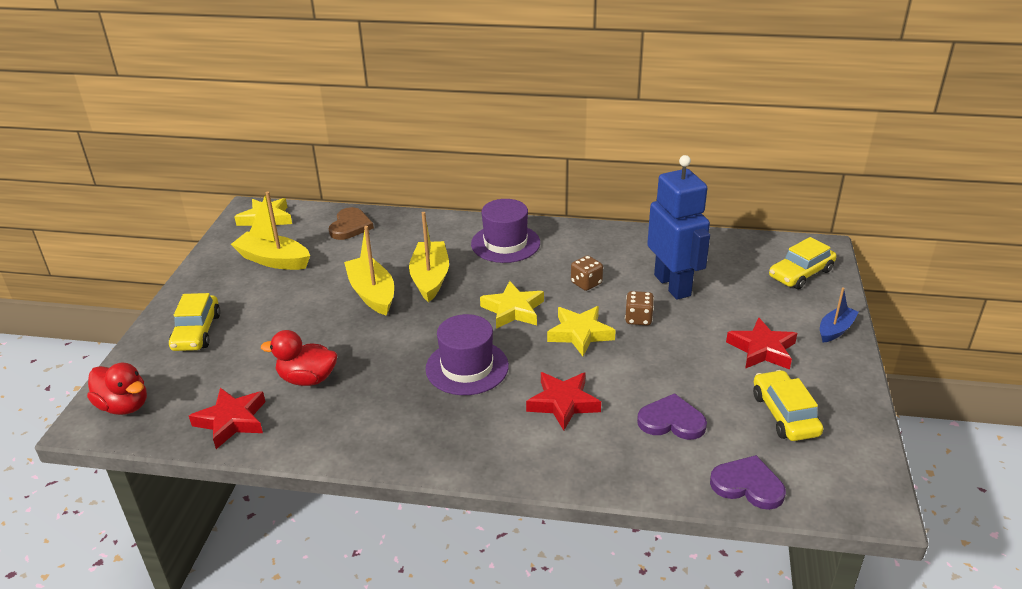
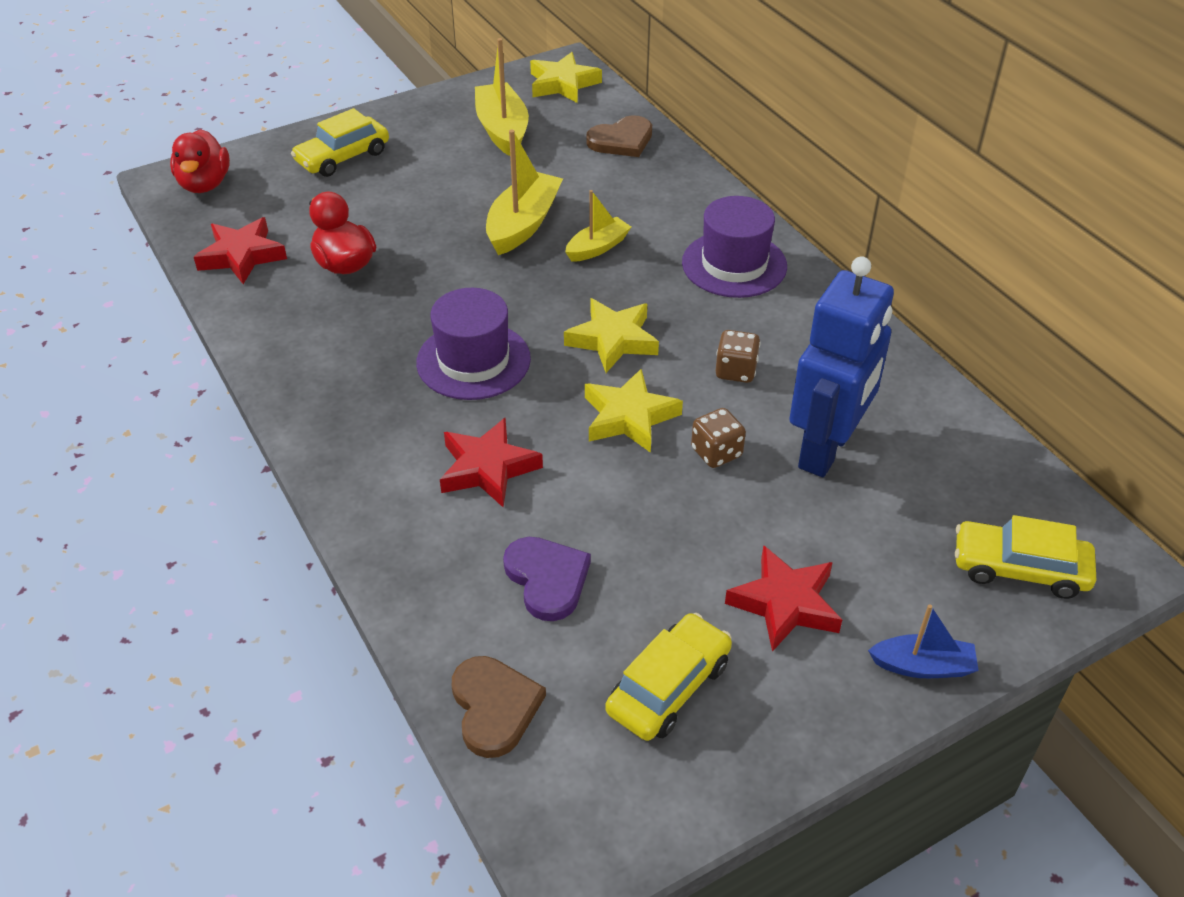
camera: 50 degrees right, 10 degrees up
yellow boat [409,212,449,302] -> yellow boat [565,190,631,262], size x0.61
purple heart [710,455,786,510] -> brown heart [452,656,546,758]

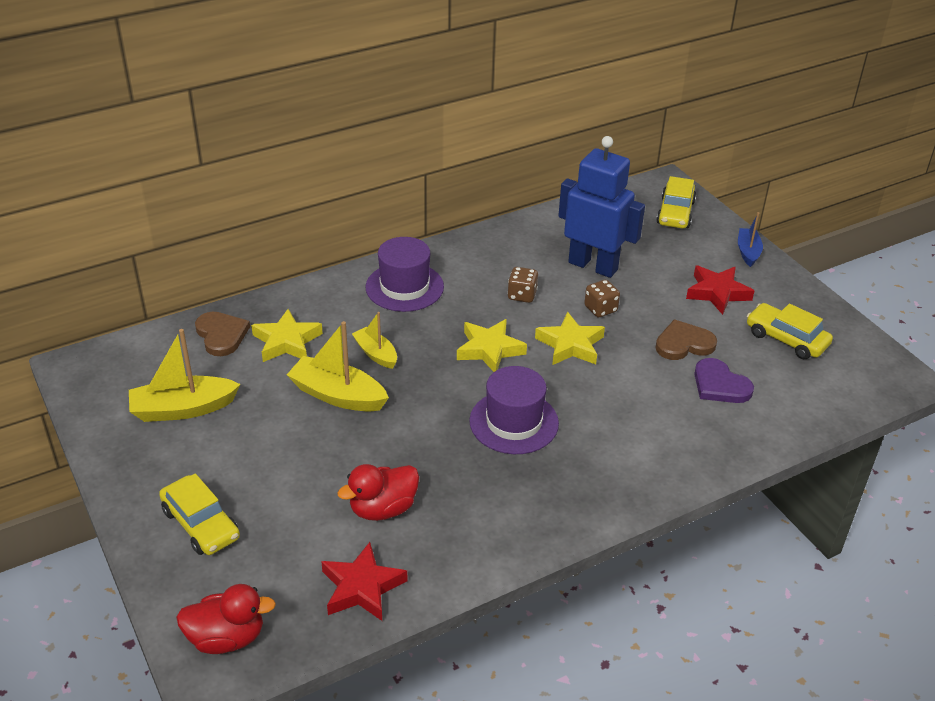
camera: 90 degrees left, 5 degrees down
red star [440,417,543,507] -> none
brown heart [452,656,546,758] -> brown heart moved to [655,319,717,360]
purple heart [503,537,591,621] -> purple heart turned 105 degrees counterclockwise [694,358,754,403]
yellow star [530,52,602,103] -> yellow star moved to [251,309,323,362]

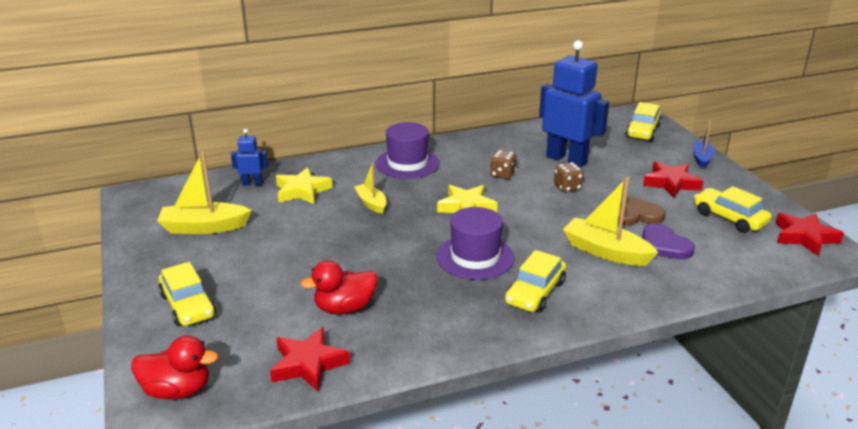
camera: 10 degrees right, 10 degrees down
brown heart [195,311,250,356] -> blue robot [231,129,268,186]
yellow boat [287,321,389,412] -> yellow boat moved to [563,177,658,266]
yellow star [535,312,605,365] -> none
none -> yellow car [505,250,566,312]
none -> red star [775,213,844,256]

